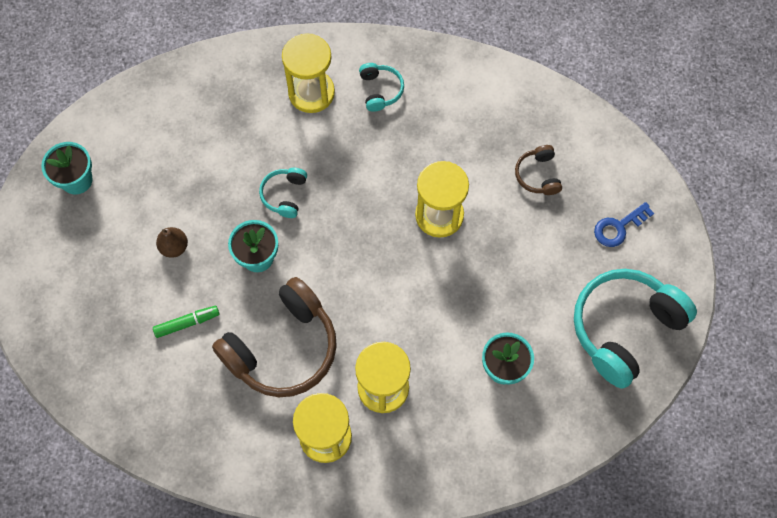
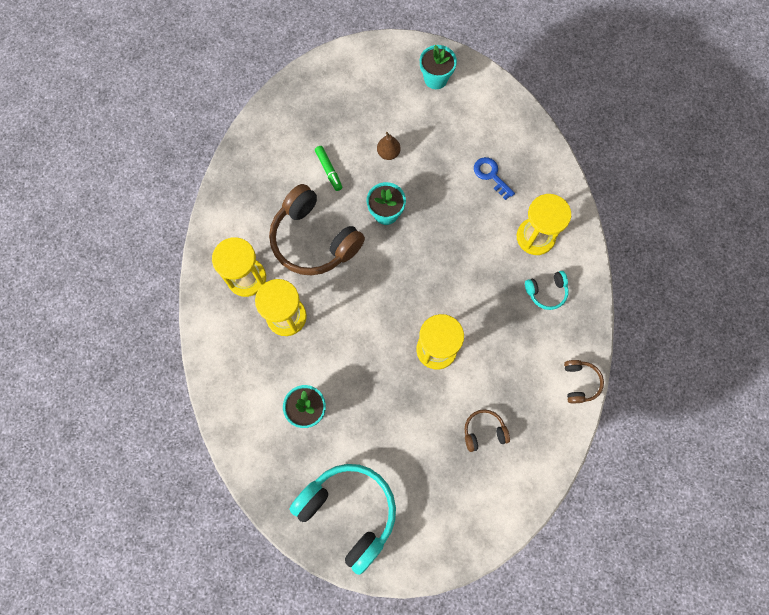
camera: 85 degrees right, 5 degrees up
turquoise headphones [259,168,307,218] -> none
blue key [594,202,654,247] -> blue key moved to [474,157,515,200]
none -> brown headphones [564,360,604,403]

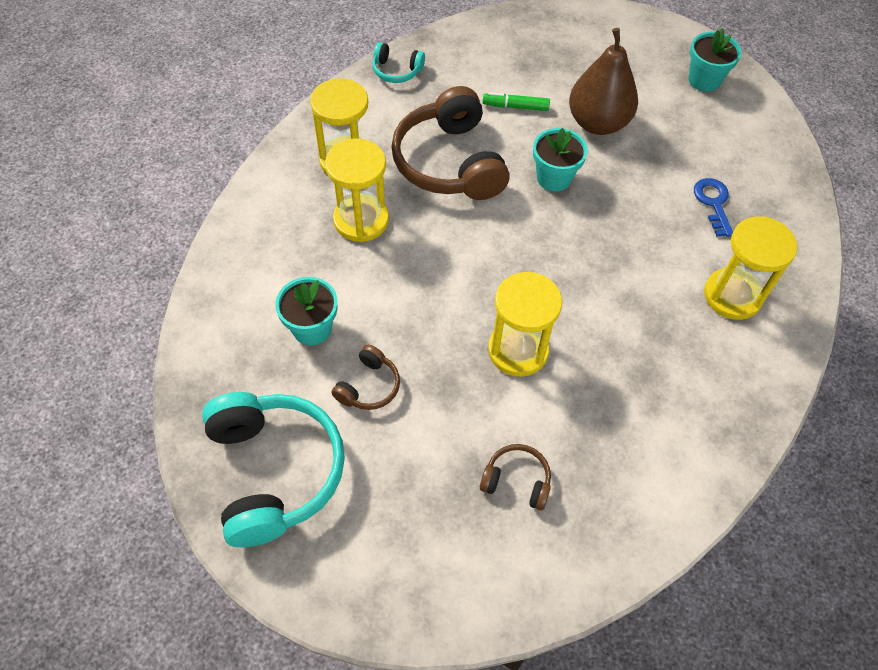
camera: 30 degrees right, 15 degrees down
green marker [315,146,342,191] -> green marker turned 90 degrees clockwise [483,92,550,111]
brown pear [377,132,401,160] -> brown pear [569,28,638,135], size x2.08
turquoise headphones [525,271,569,310] -> turquoise headphones moved to [372,42,425,83]
brown headphones [564,360,604,403] -> brown headphones moved to [331,345,400,410]

